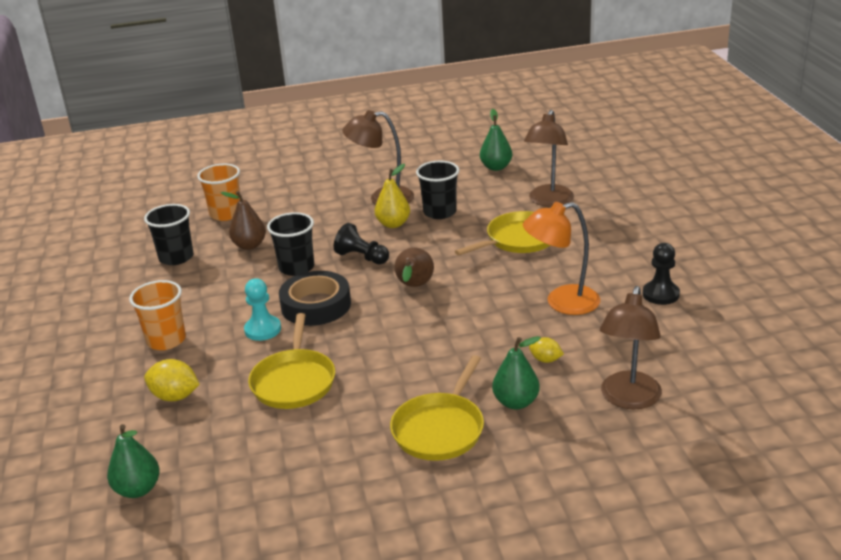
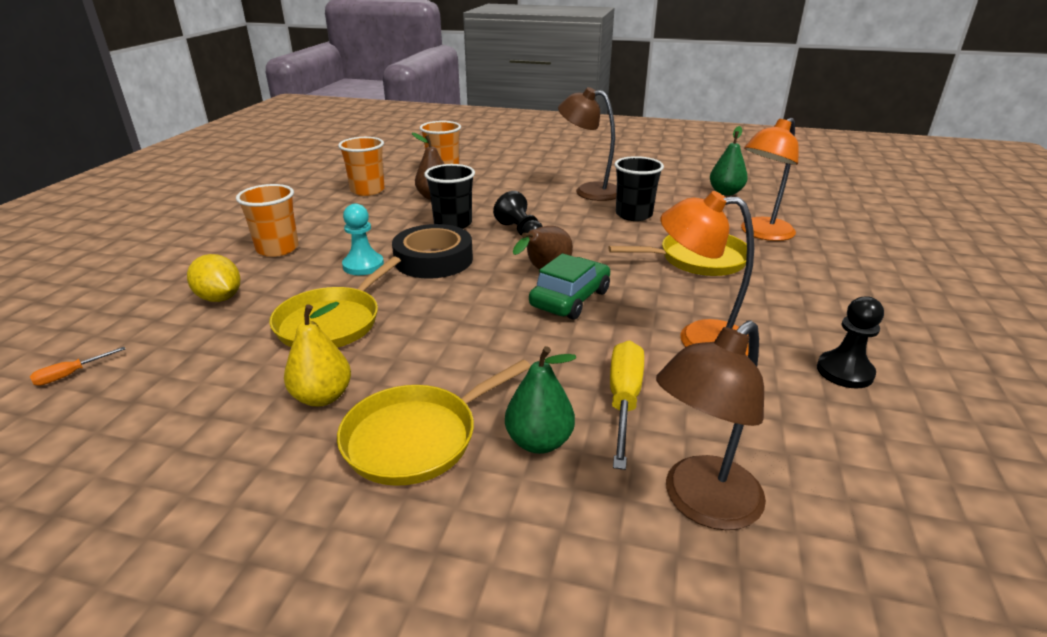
camera: 25 degrees right, 0 degrees up
green pear [107,424,160,498] -> orange screwdriver [30,347,125,386]
black cup [144,204,193,265] -> orange cup [338,137,385,196]
yellow pear [375,164,410,228] -> yellow pear moved to [284,302,351,407]
brown lamp [524,110,574,207] -> orange lamp [741,118,799,241]
yellow lemon [529,337,564,363] -> yellow screwdriver [610,340,644,470]
none -> green car [529,253,610,320]

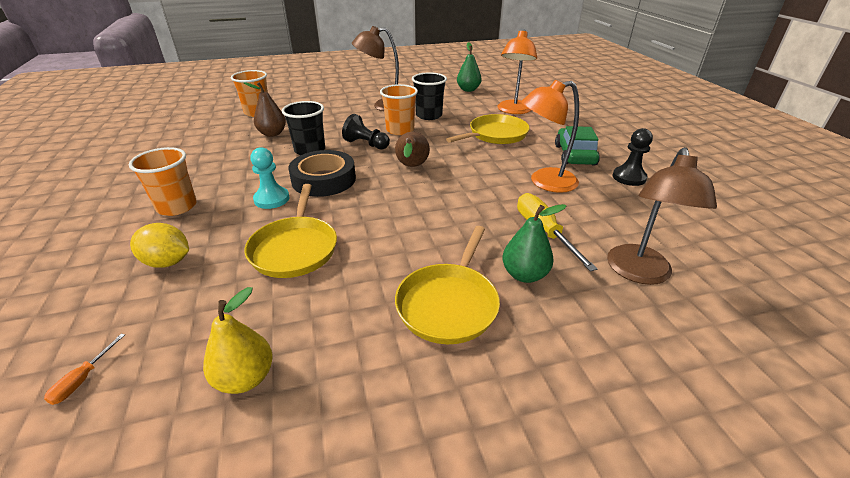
camera: 30 degrees left, 5 degrees up
yellow pear [284,302,351,407] -> yellow pear moved to [203,287,273,394]
orange cup [338,137,385,196] -> orange cup moved to [380,84,418,135]
green car [529,253,610,320] -> green car moved to [555,126,600,166]

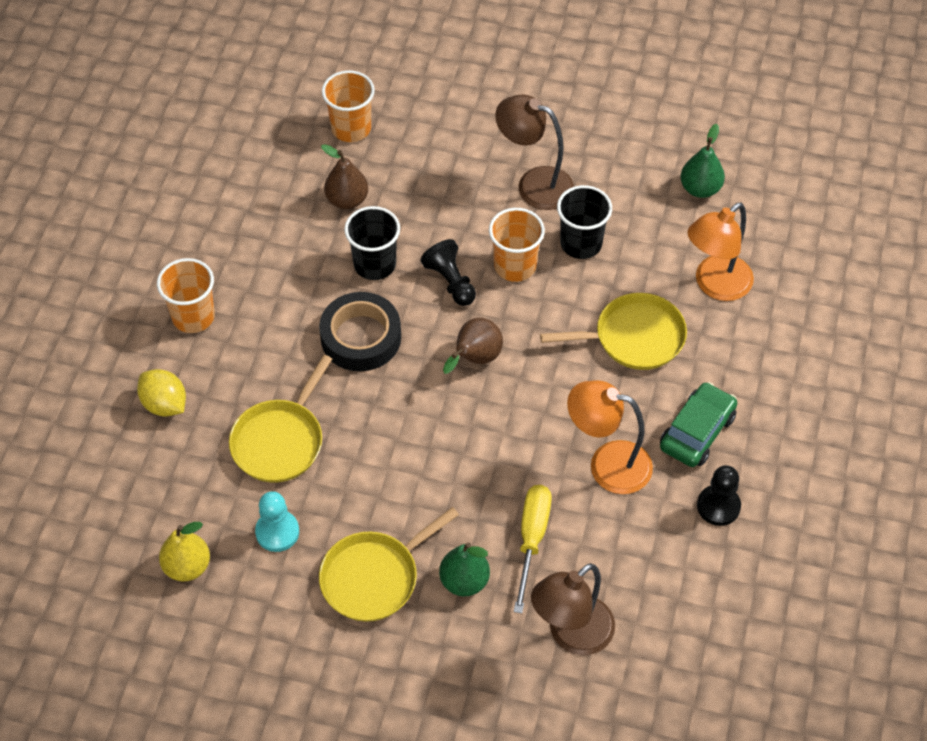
camera: 30 degrees right, 20 degrees up
orange screwdriver [44,333,125,405] -> none
turquoise pawn [250,147,290,209] -> turquoise pawn moved to [255,491,299,552]

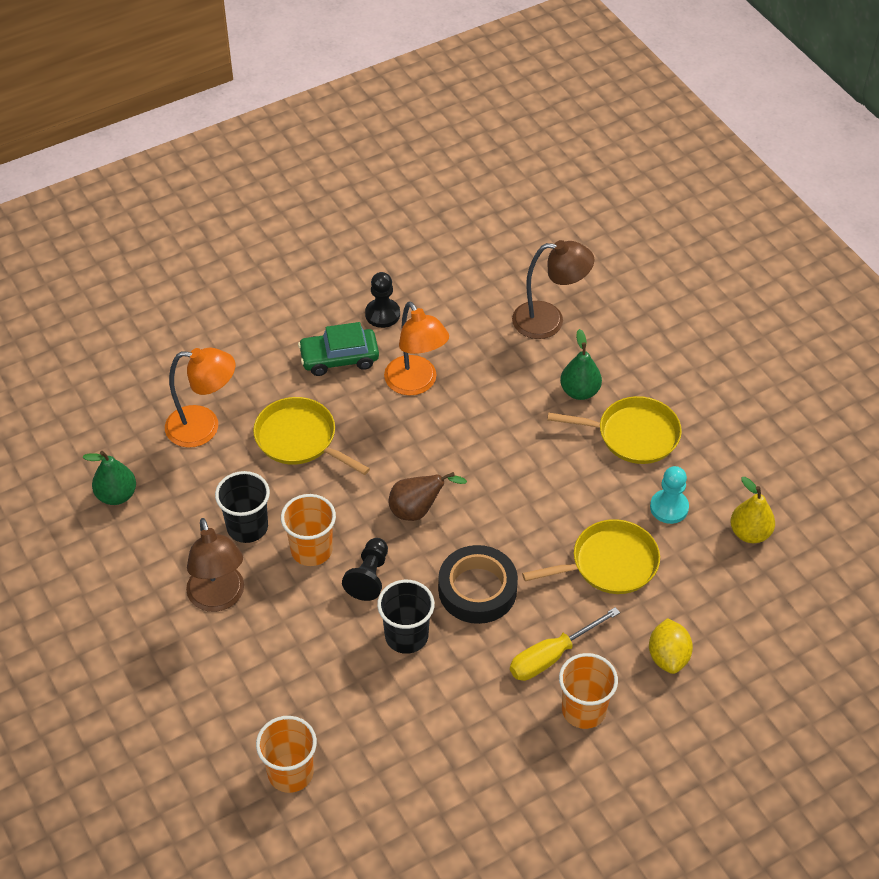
camera: 135 degrees left, 5 degrees down
brown pear [321,144,368,209] -> none
yellow screwdriver [514,485,552,613] -> yellow screwdriver moved to [510,607,620,681]

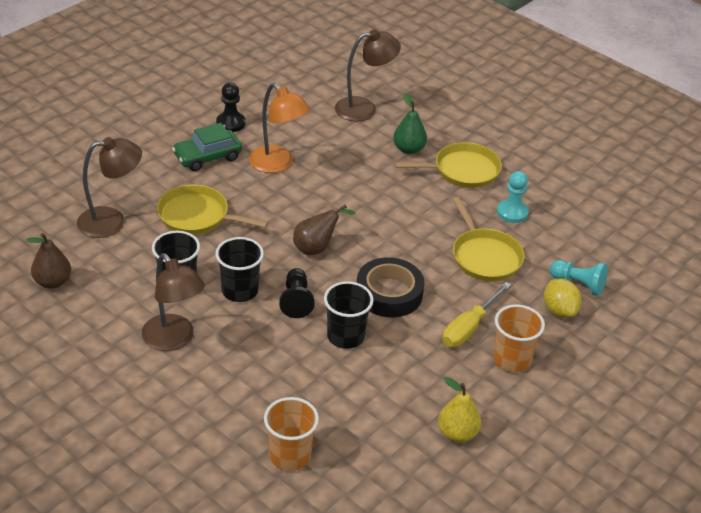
camera: 20 degrees left, 10 degrees down
green pear [83,451,136,505] -> brown pear [26,233,71,289]
orange lamp [165,348,235,448] -> brown lamp [77,137,142,238]
orange cup [281,494,336,566] -> black cup [215,237,264,302]
yellow pan [522,519,660,594] -> yellow pan turned 105 degrees clockwise [452,197,524,281]
yellow pear [730,477,775,543] -> yellow pear moved to [438,377,481,443]
none -> turquoise pawn [550,260,608,296]

